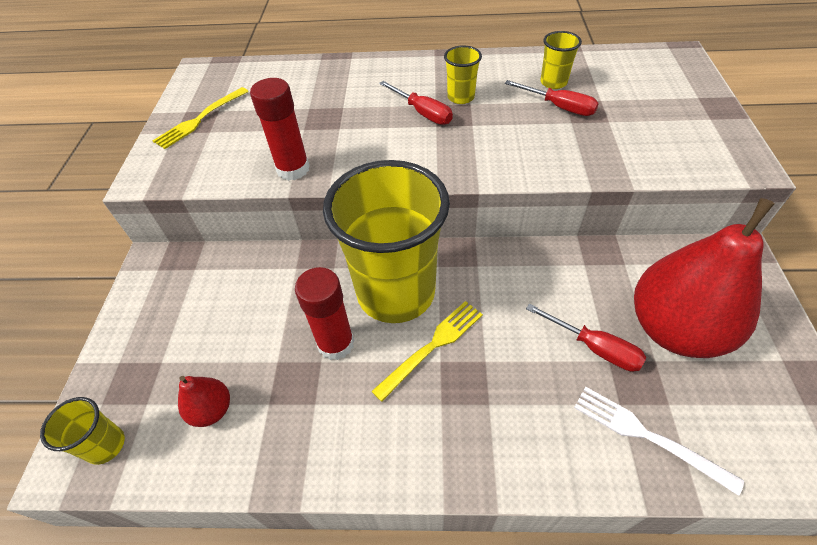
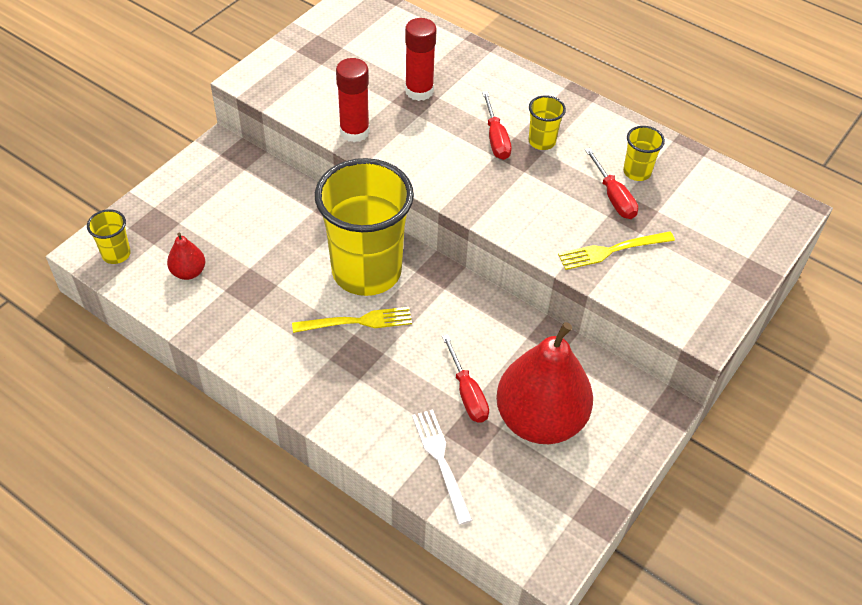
camera: 30 degrees right, 0 degrees up
yellow fork [152,87,249,149] -> yellow fork moved to [558,231,675,270]
red glue stick [295,267,354,360] -> red glue stick moved to [405,18,437,101]

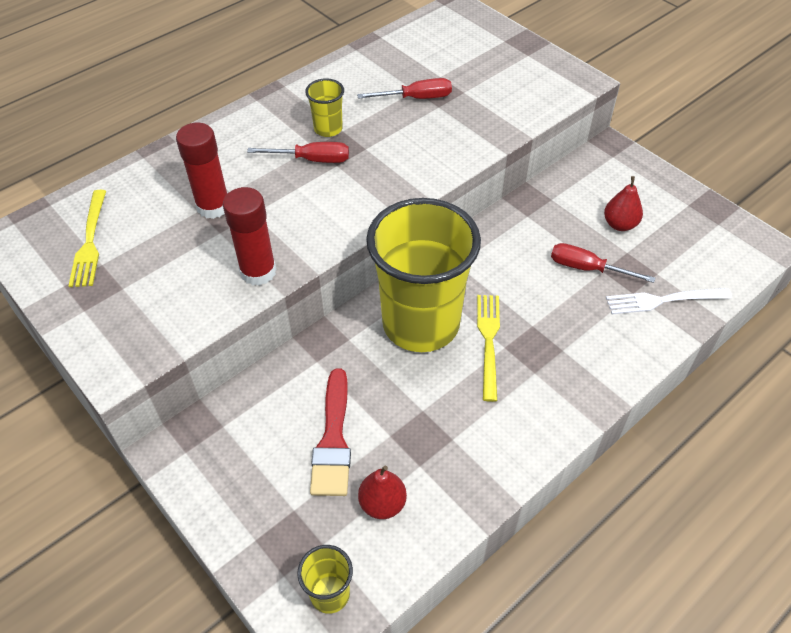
camera: 75 degrees left, 0 degrees up
red screwdriver [442,334,489,423] -> red screwdriver turned 150 degrees counterclockwise [551,243,655,283]
red pear [496,322,593,444] -> red pear [604,176,643,231], size x0.43
yellow fork [558,231,675,270] -> yellow fork moved to [68,190,106,287]
yellow cup [623,126,665,181] -> none
none -> red brush [310,368,351,496]

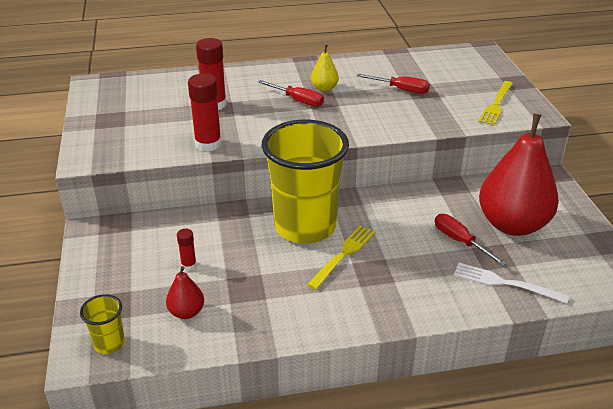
camera: 30 degrees right, 15 degrees down
yellow fork [68,190,106,287] -> yellow fork moved to [478,81,513,126]
yellow cup [305,78,344,137] -> yellow pear [311,45,339,92]
red brush [310,368,351,496] -> red glue stick [177,229,197,270]
red pear [604,176,643,231] -> red pear [479,114,559,236], size x2.30

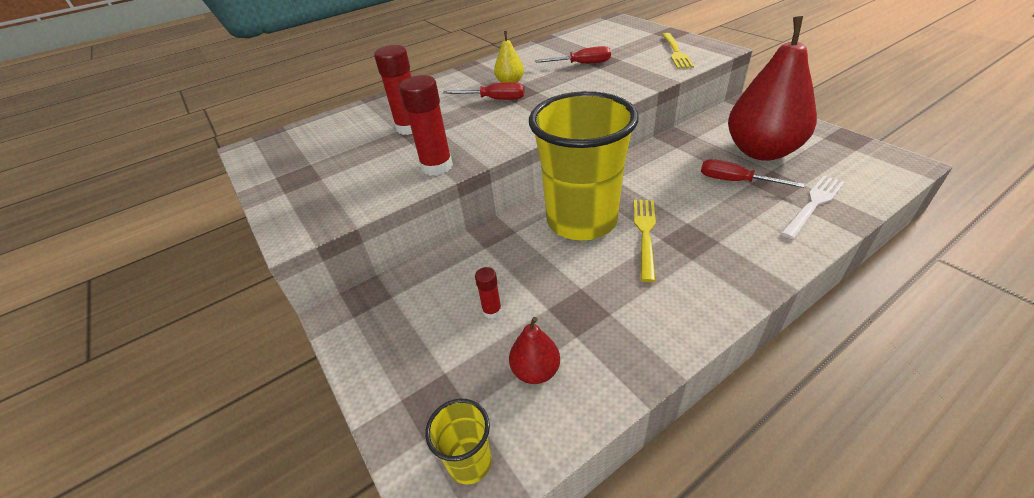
camera: 20 degrees left, 5 degrees up
white fork [454,263,569,303] -> white fork turned 135 degrees clockwise [781,176,845,239]

